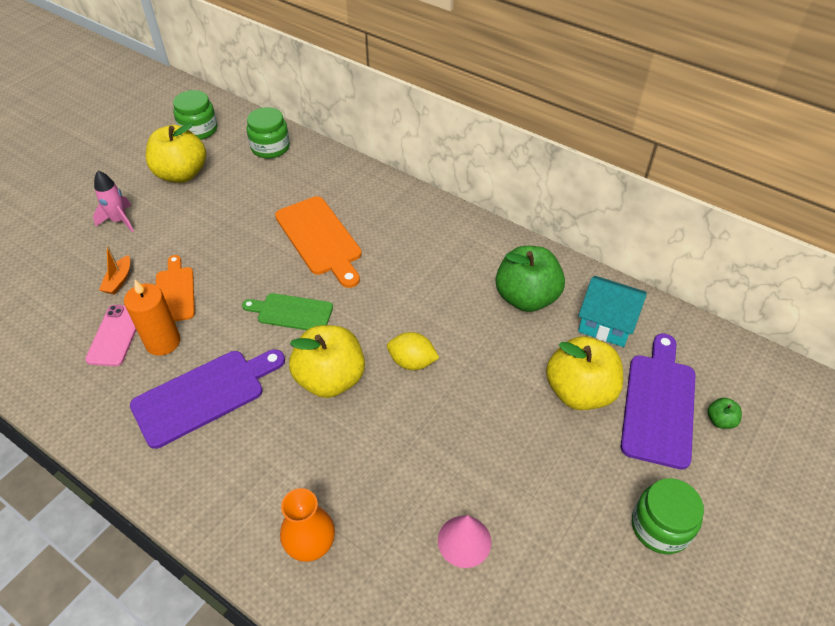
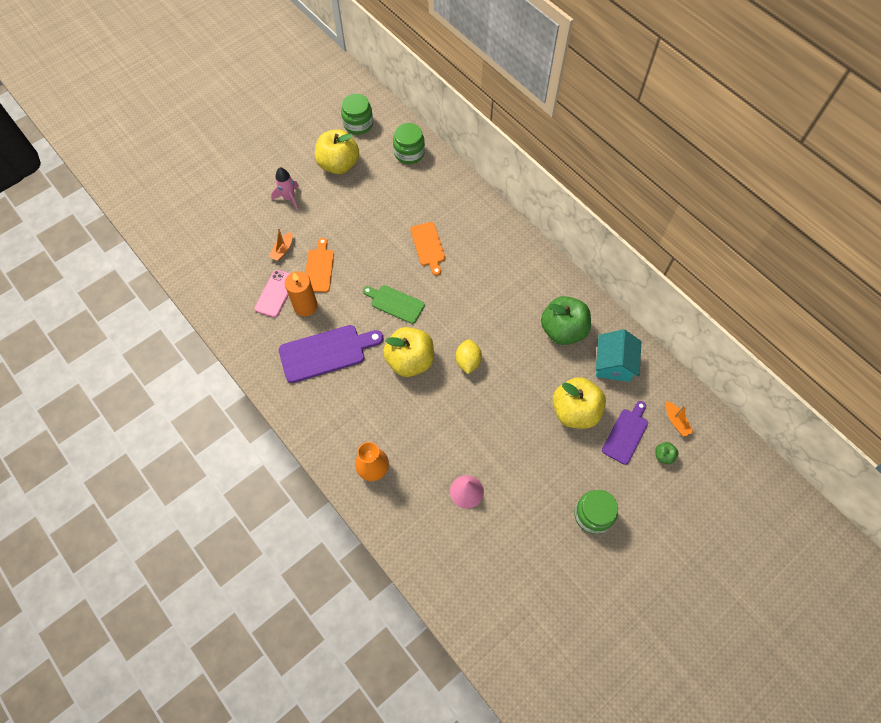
camera: 15 degrees right, 15 degrees up
orange cutting board [275,196,362,288] -> orange cutting board [410,222,445,276], size x0.64
yellow lemon [387,332,439,370] -> yellow lemon turned 60 degrees clockwise [456,339,482,374]
turquoise house [578,276,647,347] -> turquoise house turned 60 degrees clockwise [596,329,641,382]
purple cutting board [621,333,696,470] -> purple cutting board [602,401,648,465], size x0.64
none -> orange boat [666,401,693,437]

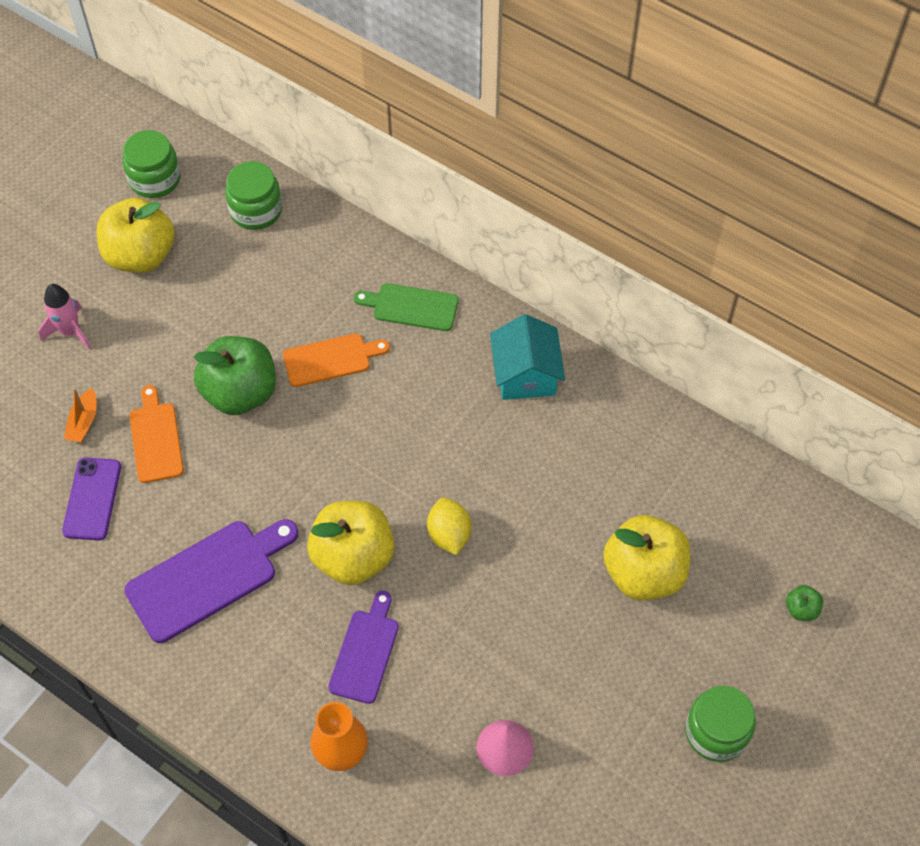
camera: 15 degrees left, 5 degrees down
pink phone [254,270,290,318] -> purple phone [62,457,121,540]
orange candle [285,271,318,317] -> none
green cutting board [363,285,425,324] -> green cutting board moved to [354,283,458,331]
orange cutting board [410,222,445,276] -> orange cutting board turned 75 degrees counterclockwise [283,333,390,387]
green apple [541,296,591,345] -> green apple moved to [194,336,276,415]
turquoise house [596,329,641,382] -> turquoise house moved to [490,314,565,400]
purple cutting board [602,401,648,465] -> purple cutting board moved to [328,591,399,704]
orange boat [666,401,693,437] -> none

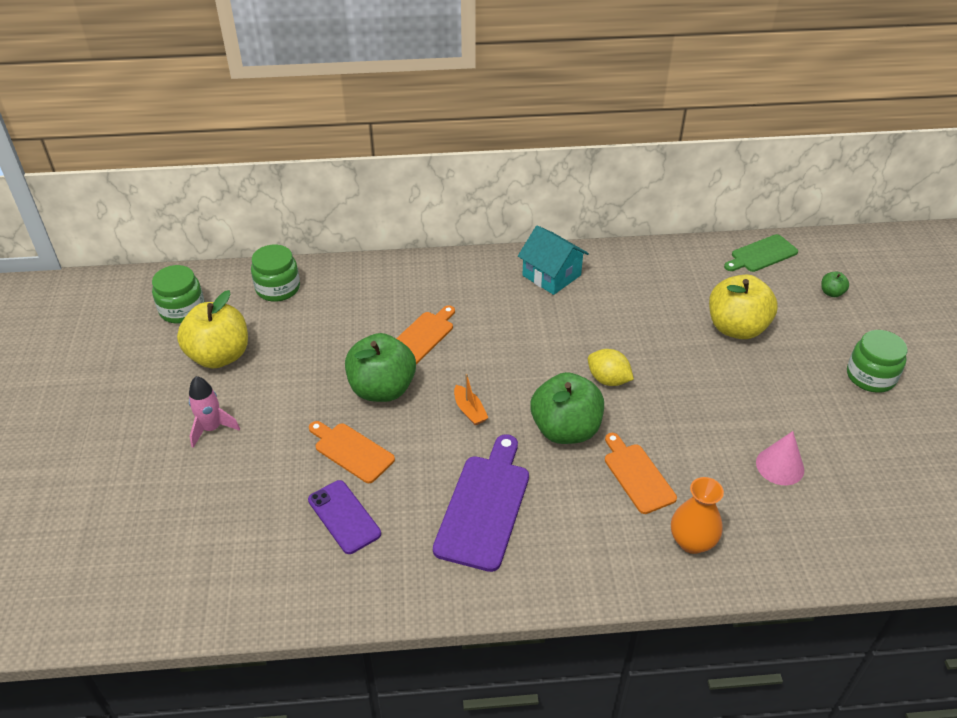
camera: 40 degrees left, 15 degrees down
orange boat [64,388,97,442] -> orange boat moved to [454,374,488,425]
yellow apple [307,501,395,585] -> green apple [531,372,604,444]
purple cutting board [328,591,399,704] -> orange cutting board [605,433,677,514]
green cutting board [354,283,458,331] -> green cutting board moved to [724,234,798,272]

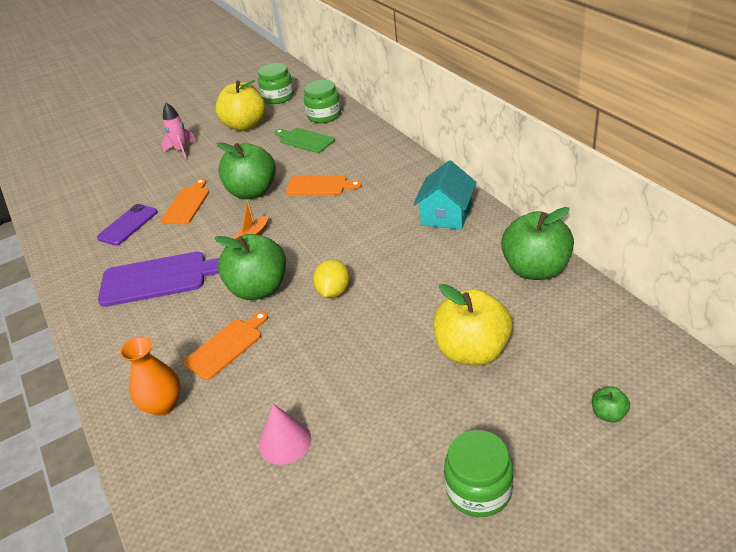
camera: 70 degrees right, 5 degrees down
green cutting board [724,234,798,272] -> green cutting board moved to [274,128,335,153]
none -> green apple [501,207,574,280]

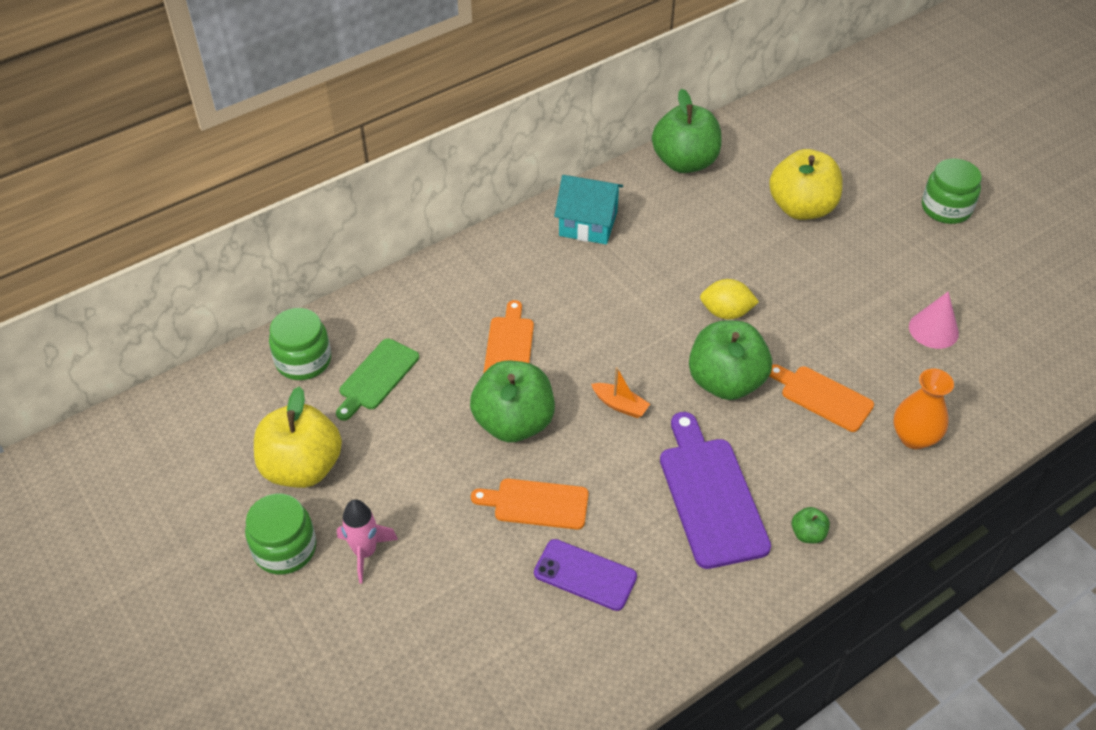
camera: 100 degrees left, 10 degrees up
green jar [258,63,294,104] -> green jar moved to [245,494,316,575]
green apple [592,387,630,423] -> green apple moved to [792,507,830,543]

